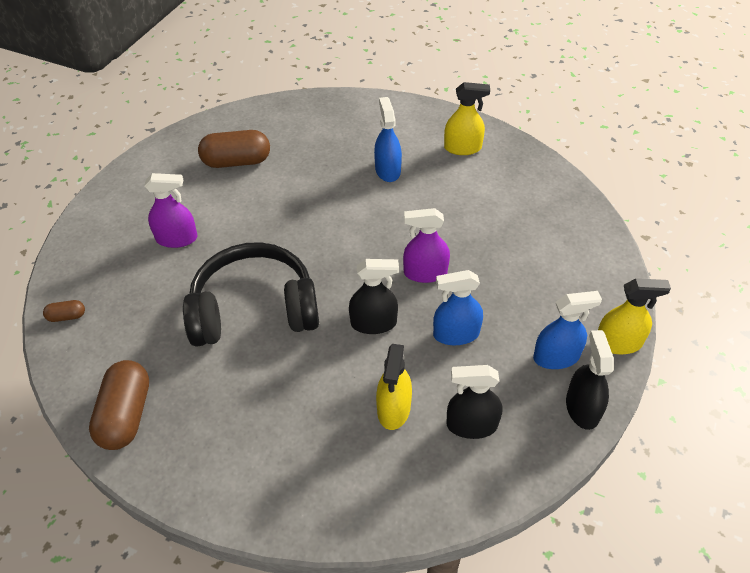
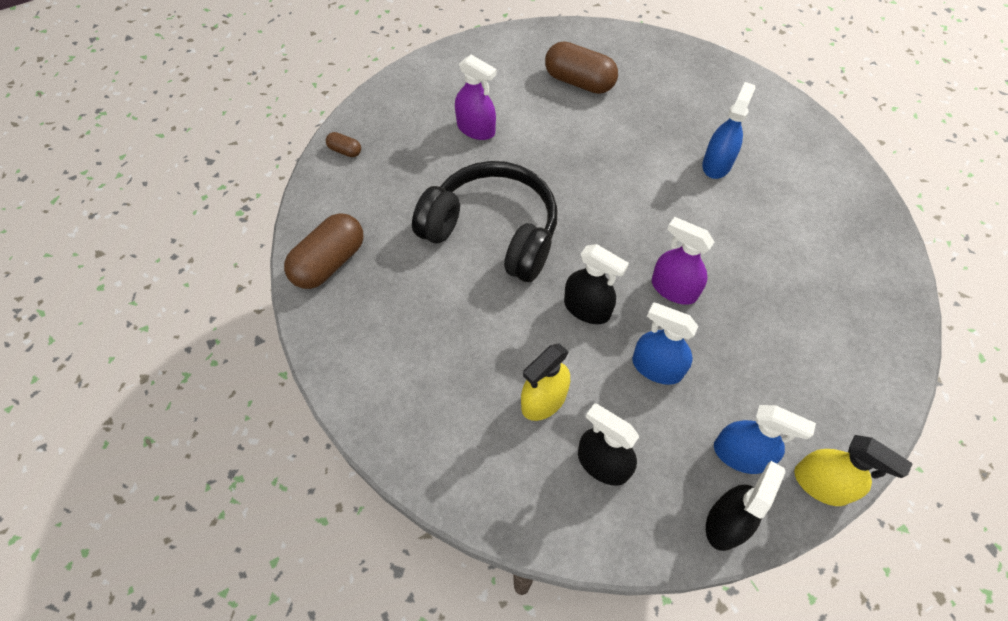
camera: 35 degrees right, 10 degrees up
yellow spray bottle [444,82,490,155] -> none

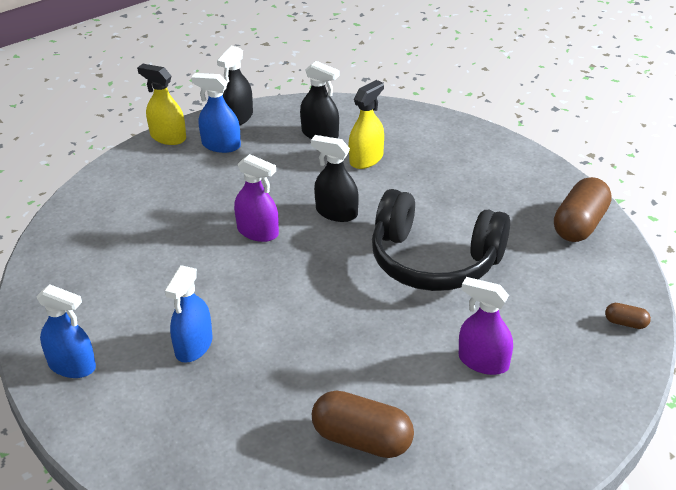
camera: 175 degrees right, 20 degrees down
blue spray bottle [632,302,698,385] -> blue spray bottle moved to [36,284,96,378]

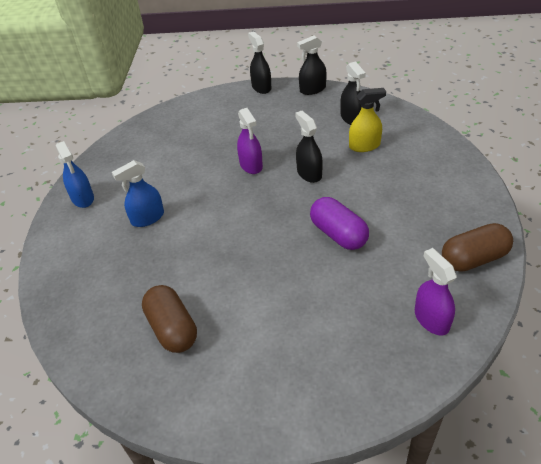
camera: 40 degrees right, 5 degrees up
yellow spray bottle [137,64,186,145] -> black spray bottle [248,31,271,94]
blue spray bottle [191,73,241,153] -> none
black headphones [372,189,510,291] -> purple capsule [310,197,369,250]
purple spray bottle [459,277,513,375] -> purple spray bottle moved to [415,248,457,335]
brown capsule [605,303,651,329] -> none

